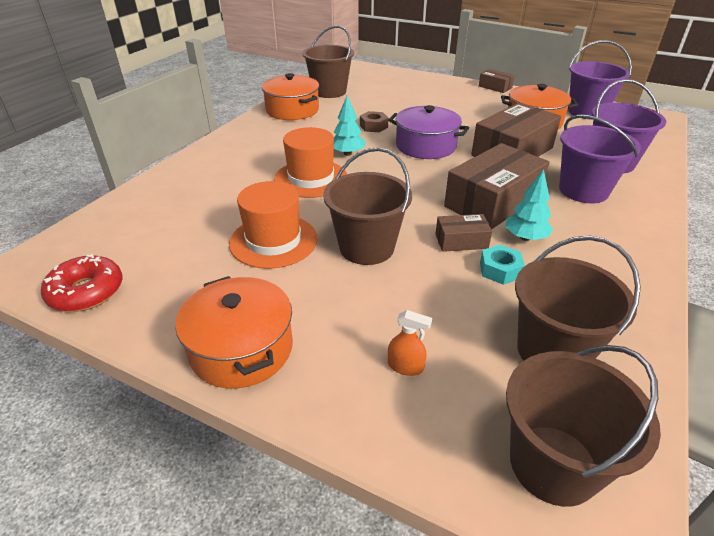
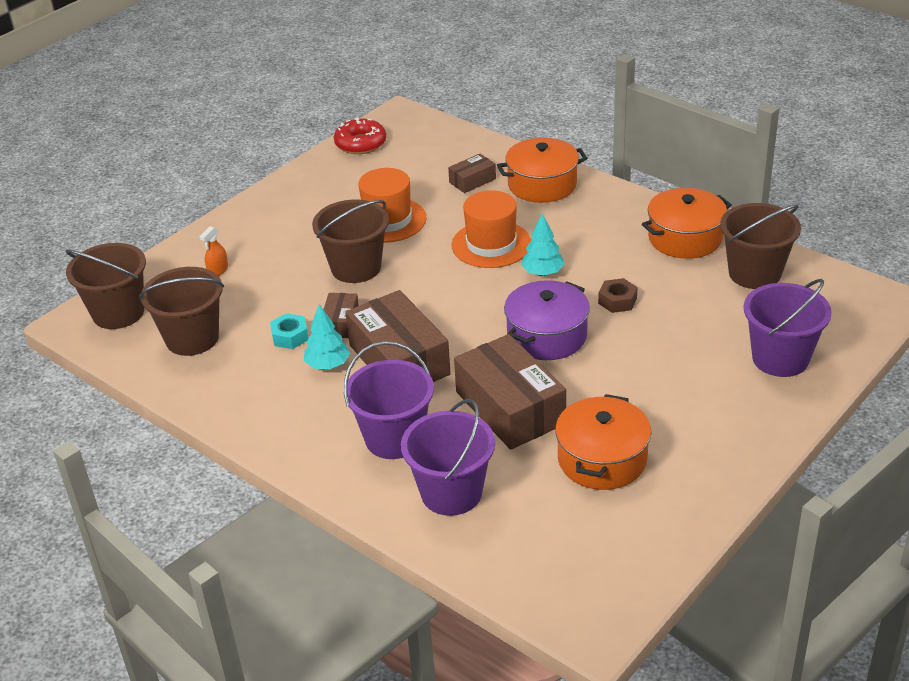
camera: 105 degrees right, 0 degrees up
orange pot [175,276,293,389] -> orange pot moved to [497,138,587,203]
brown box [479,69,515,93] -> brown box moved to [448,154,496,193]
purple bucket [568,40,632,120] -> purple bucket moved to [744,279,832,377]

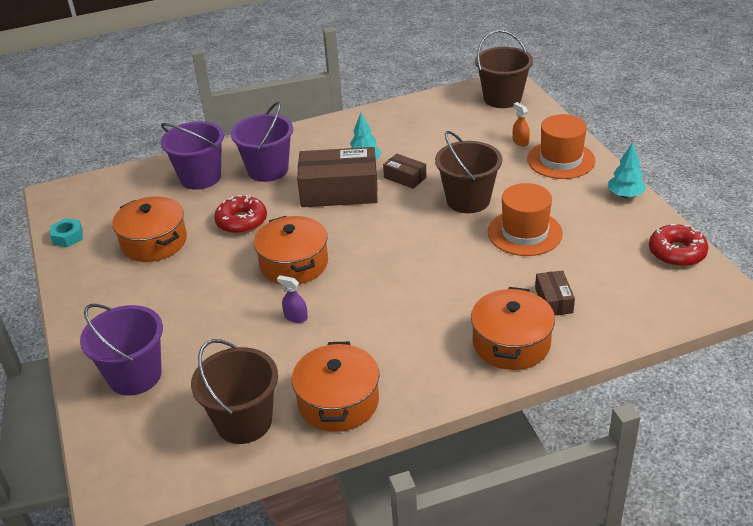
camera: 120 degrees right, 0 degrees up
brown bucket [139,267,224,356] -> none
turquoise nut [270,313,309,349] -> turquoise nut moved to [50,218,83,247]
orange hat [452,190,531,268] -> orange hat moved to [527,114,595,179]
brown box [454,334,566,450] -> red donut [214,195,267,234]
purple pot [504,280,590,360] -> orange pot [254,216,328,284]
turquoise tree [521,213,565,276] -> turquoise tree moved to [608,142,646,198]
brown nut [598,278,638,313] -> purple spray bottle [277,275,308,323]

